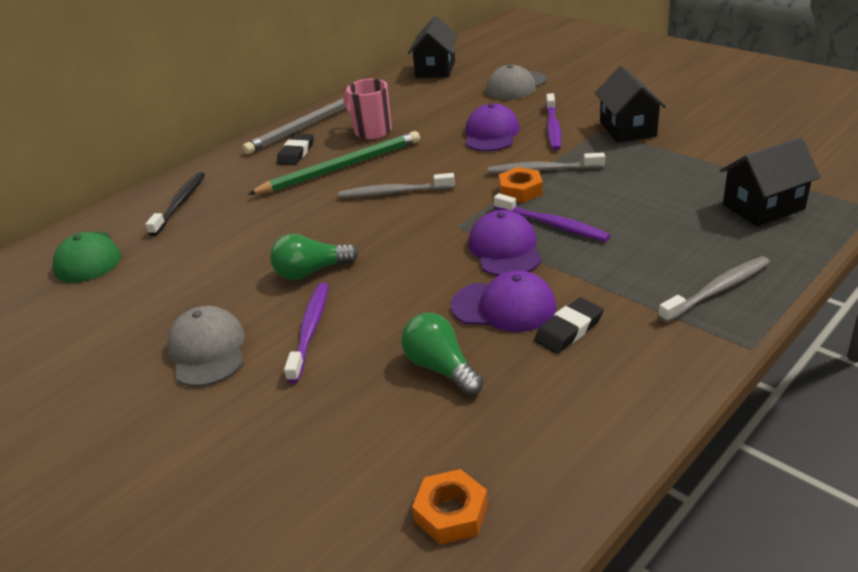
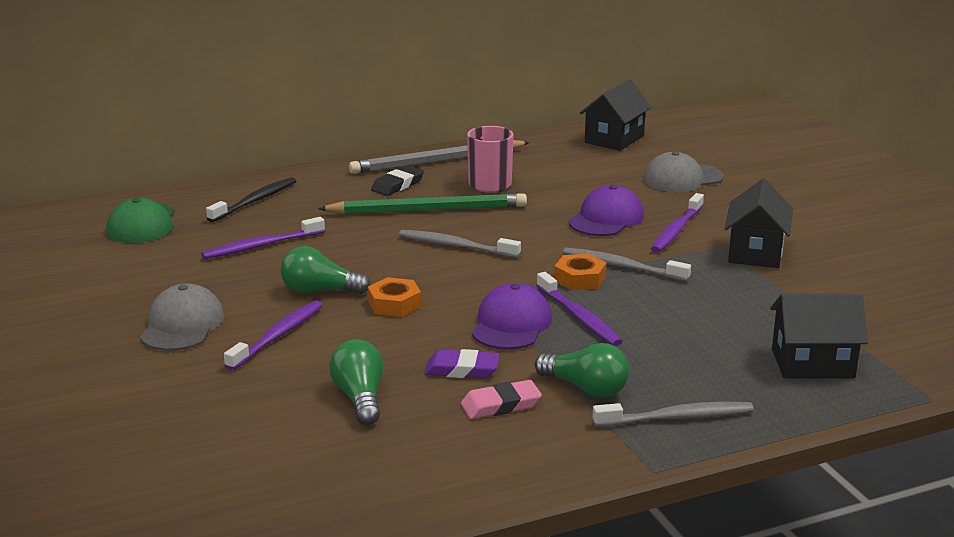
camera: 20 degrees right, 10 degrees down
orange nut [412,469,488,545] -> orange nut moved to [368,277,421,317]
purple cap [451,271,556,332] -> purple eraser [424,349,500,378]
black eraser [534,297,603,354] -> pink eraser [461,380,542,419]
none -> purple toothbrush [201,217,325,259]
none -> green light bulb [535,343,629,398]

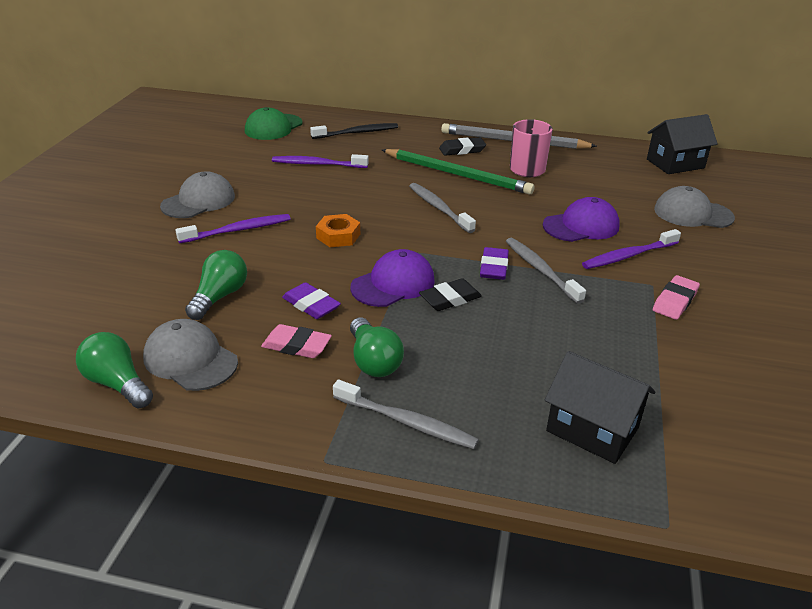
camera: 35 degrees right, 10 degrees up
green light bulb [280,246,370,294] -> green light bulb moved to [76,332,153,408]
purple toothbrush [536,272,622,346] -> black eraser [419,278,482,311]
orange nut [554,254,607,290] -> purple eraser [480,247,509,280]
black house [724,178,793,268] -> pink eraser [653,275,700,320]
none -> grey cap [143,319,238,391]

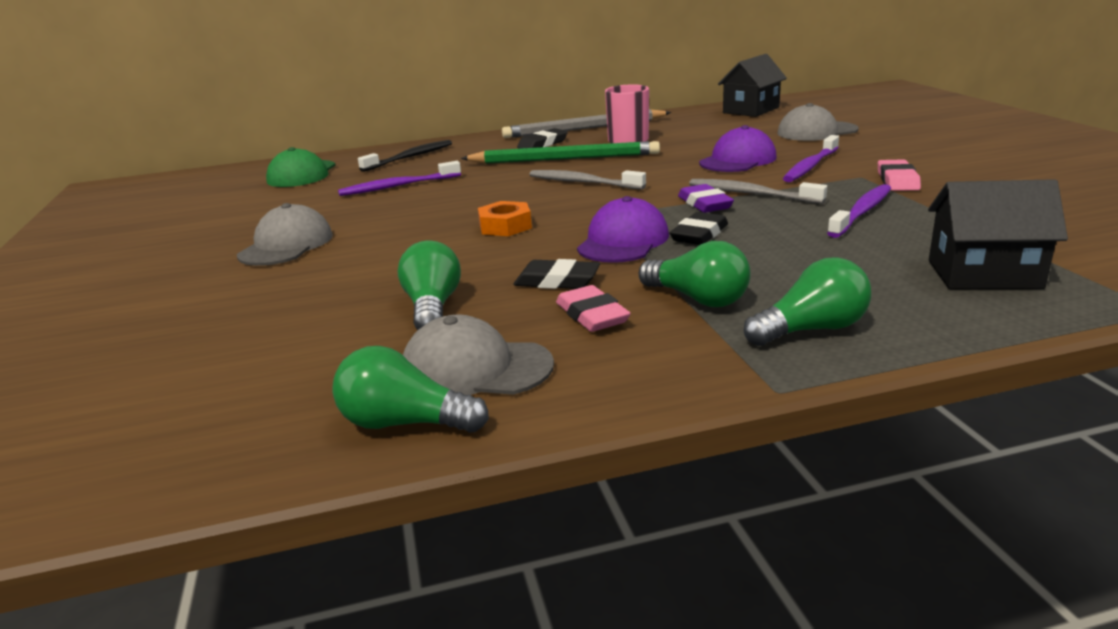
camera: 25 degrees left, 10 degrees down
purple toothbrush [175,214,290,243] -> purple toothbrush moved to [827,184,891,238]
pink eraser [261,324,332,358] -> pink eraser turned 75 degrees clockwise [556,285,631,332]
purple eraser [282,282,341,319] -> black eraser [513,259,600,289]
grey toothbrush [333,380,479,449] -> green light bulb [744,257,871,346]

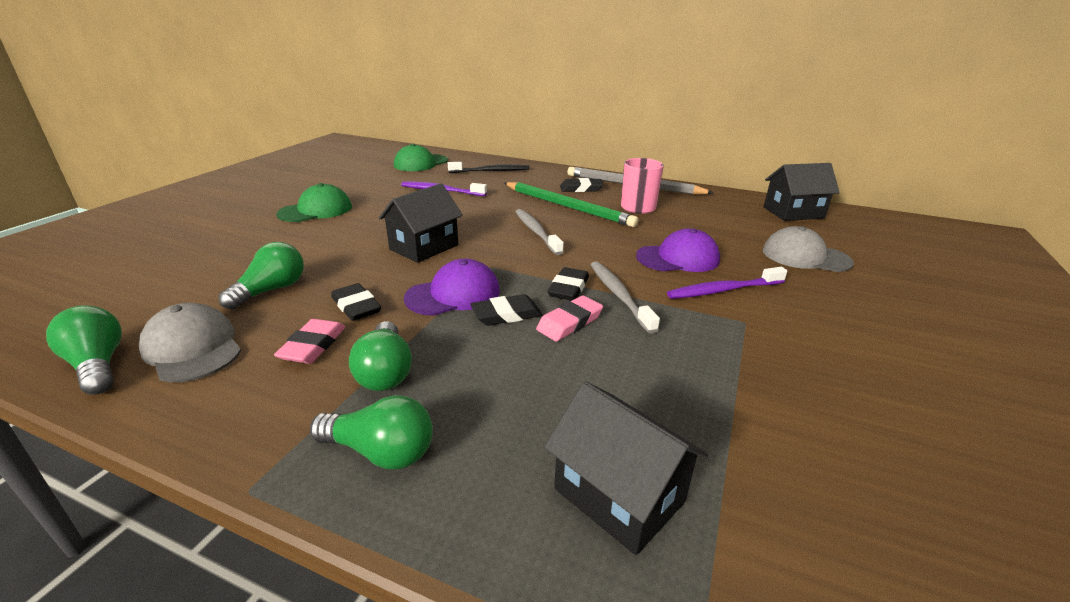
camera: 35 degrees right, 5 degrees up
grey cap [237,203,333,266] -> green cap [276,183,352,222]
orange nut [478,201,532,236] -> black house [379,183,463,263]
purple eraser [678,184,734,213] -> black eraser [547,267,589,301]
purple toothbrush [827,184,891,238] -> none
pink eraser [878,159,921,191] -> pink eraser moved to [536,295,603,341]

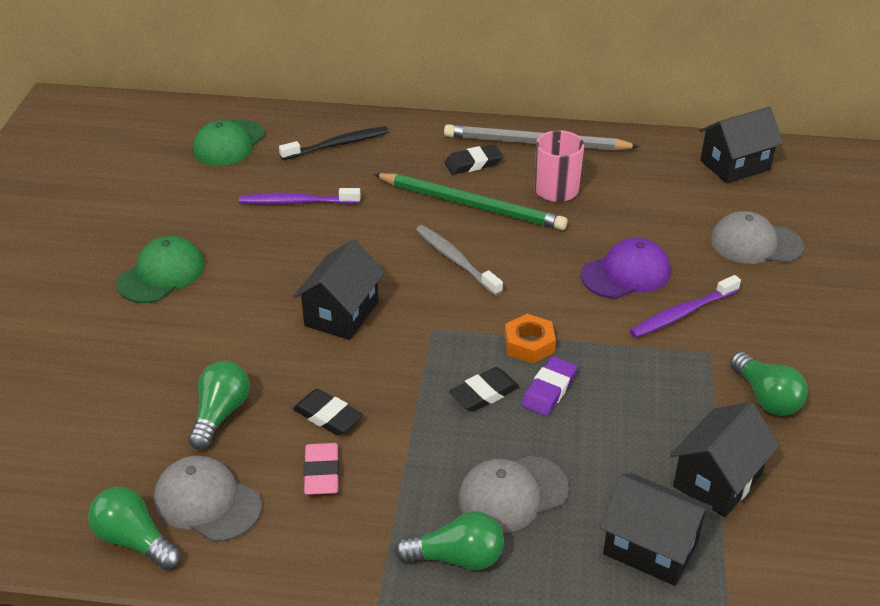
camera: 15 degrees left, 10 degrees up
green light bulb [349,321,412,391] -> green light bulb moved to [730,352,808,416]
purple cap [404,259,500,316] -> none
pink eraser [536,295,603,341] -> purple eraser [521,356,577,416]
black eraser [547,267,589,301] -> orange nut [505,314,556,363]
grey toothbrush [591,261,660,334] -> none
none -> grey cap [458,456,569,533]
none -> black house [670,402,780,517]

